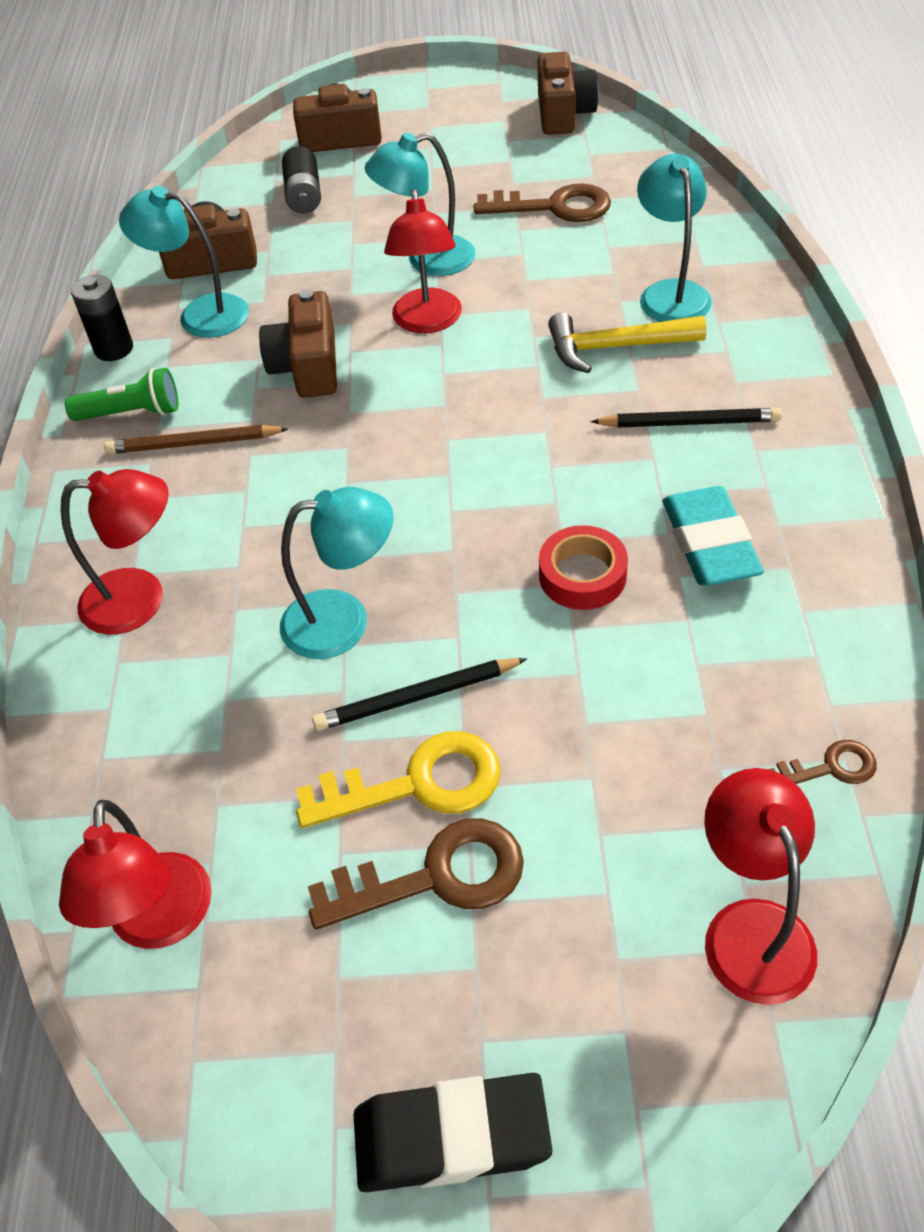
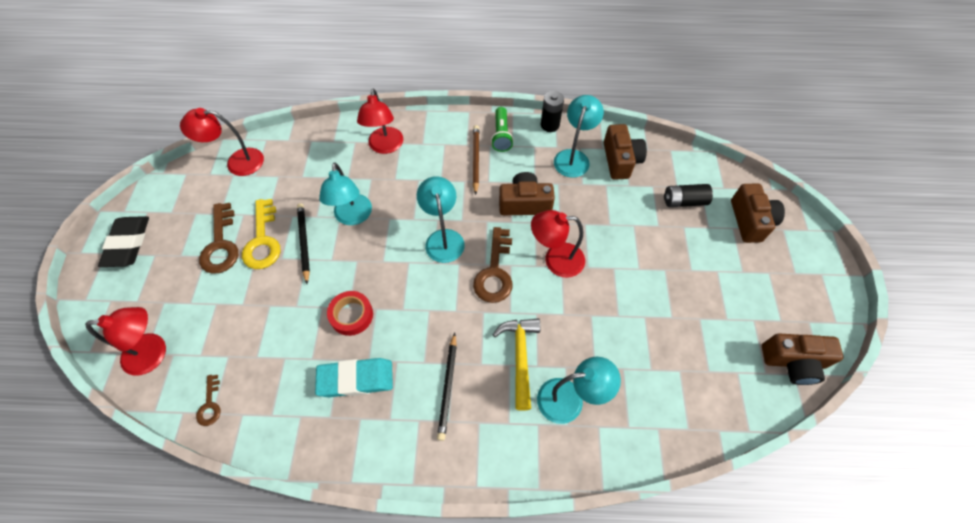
camera: 90 degrees right, 10 degrees up
turquoise lamp [365,133,476,276] -> turquoise lamp moved to [417,176,465,263]
brown key [474,184,611,222] -> brown key moved to [473,227,513,303]

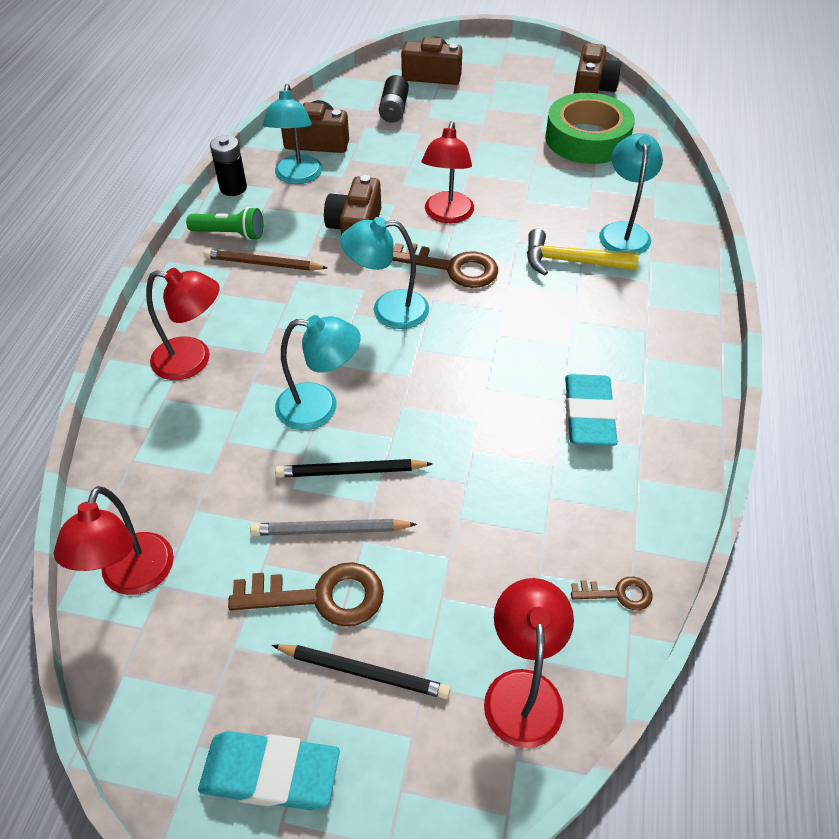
camera: 80 degrees left, 10 degrees down
black eraser [98,216,149,267] -> turquoise eraser [198,731,340,810]
yellow key [242,199,281,269] -> grey pencil [250,519,417,536]
red tape [327,291,373,336] -> none
black pencil [437,333,457,441] -> black pencil moved to [272,644,450,699]
turquoise lamp [554,95,604,178] -> turquoise lamp turned 120 degrees counterclockwise [263,84,322,184]
none -> green tape [545,93,635,164]

